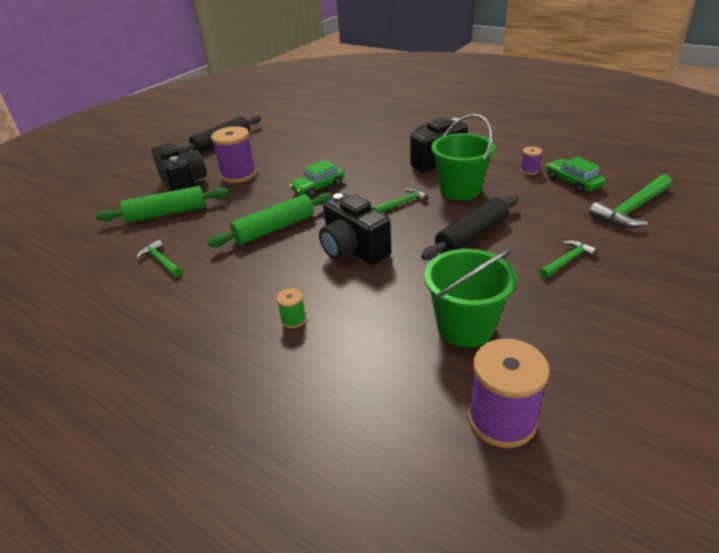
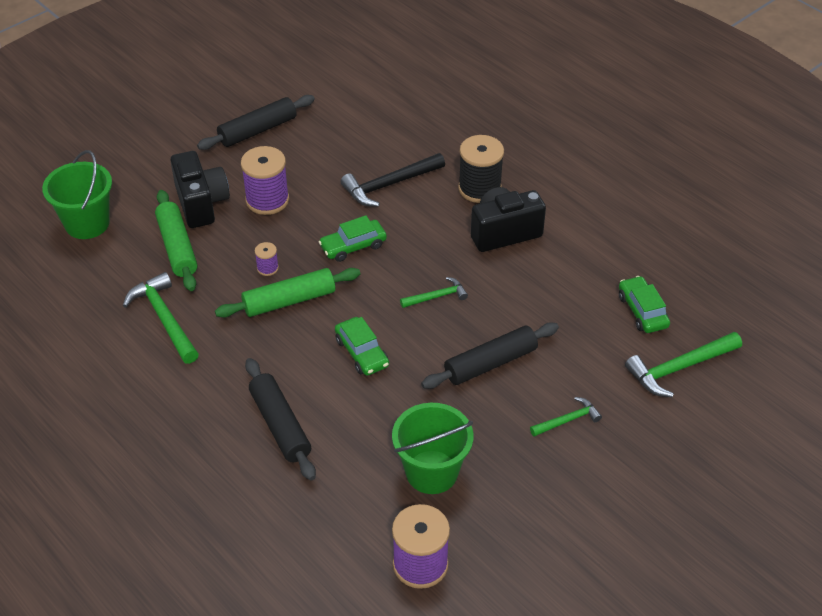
camera: 10 degrees right, 10 degrees up
green rolling pin [96,186,229,223] -> green rolling pin turned 75 degrees clockwise [155,190,197,291]
green hammer [136,240,182,277] -> green hammer [123,272,199,364], size x1.72
green spool [276,288,306,328] -> black rolling pin [245,358,316,481]
black camera [319,193,391,265] -> green car [335,317,389,376]
green bucket [431,114,495,201] -> green bucket moved to [42,150,112,239]
purple spool [520,147,542,175] -> purple spool moved to [255,242,279,276]
none -> black hammer [341,153,445,207]
none -> black spool [458,135,504,203]

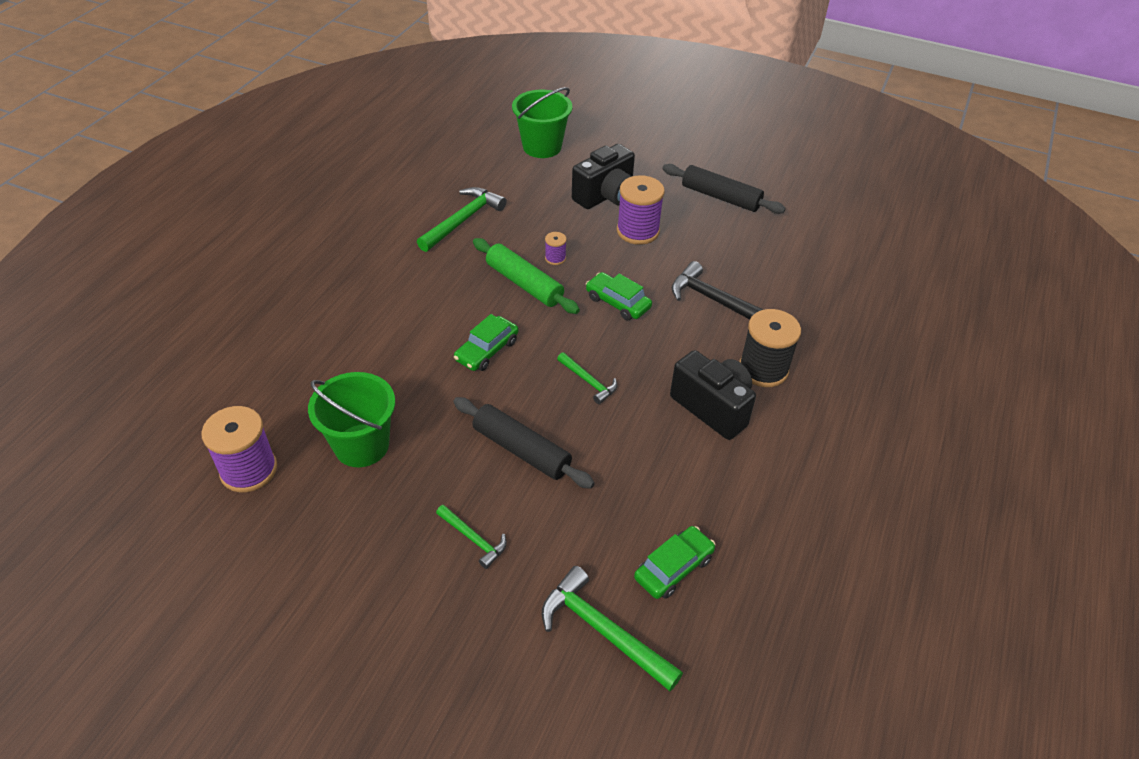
camera: 65 degrees right, 0 degrees up
green rolling pin [155,190,197,291] -> none
black rolling pin [245,358,316,481] -> none

